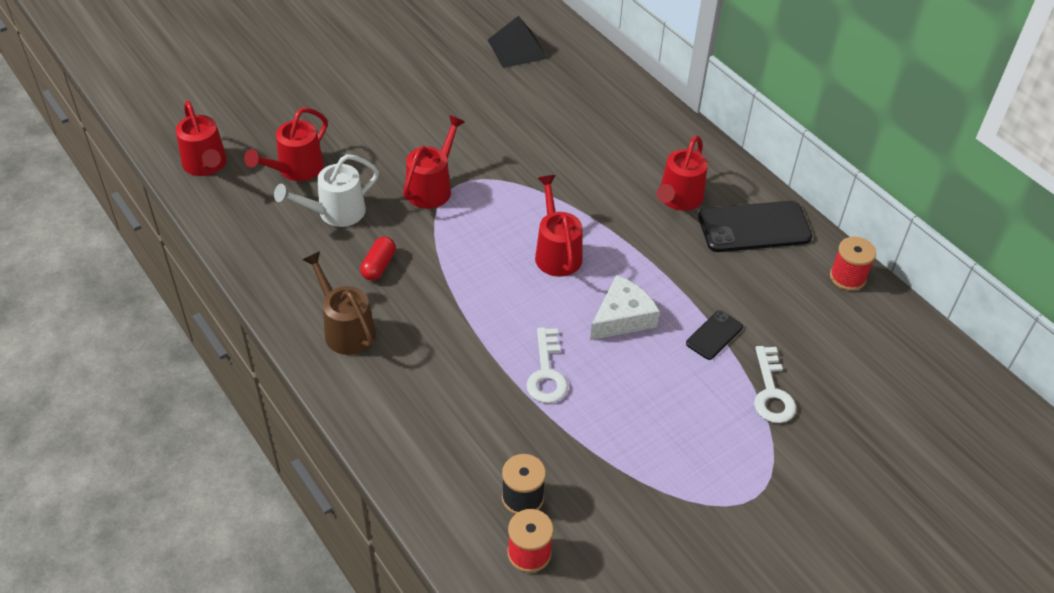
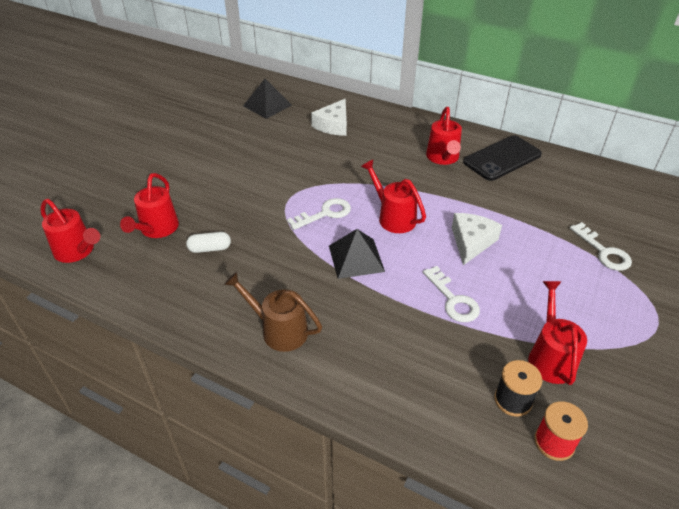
camera: 25 degrees left, 5 degrees down
white watering can [274,154,379,227] -> white capsule [186,232,231,253]
red capsule [360,237,396,280] -> none
red watering can [403,115,465,209] -> red watering can moved to [528,281,587,385]
black phone [686,310,743,360] -> none
red spool [830,237,876,291] -> none
none -> white key [287,198,351,230]
none -> white cheese [311,99,347,136]
none -> black pyramid [329,229,385,279]

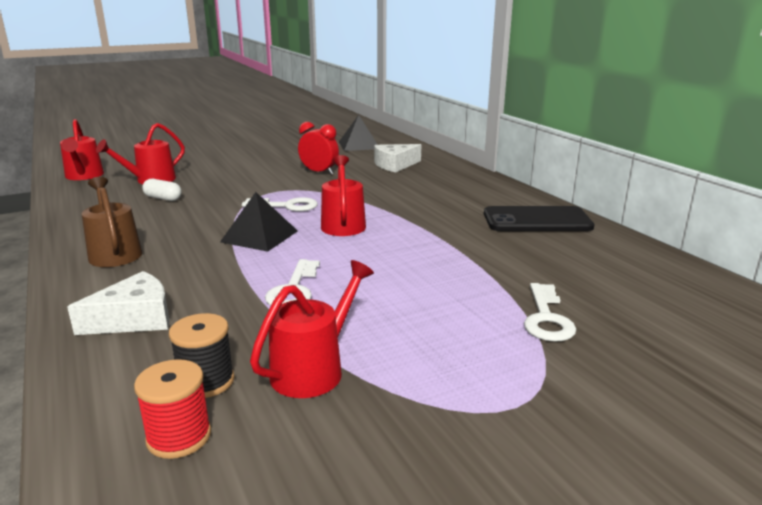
camera: 35 degrees right, 20 degrees down
red watering can [426,107,462,165] -> none
white cheese [452,213,502,265] -> white cheese moved to [67,271,170,335]
none -> red clock [298,122,339,174]

